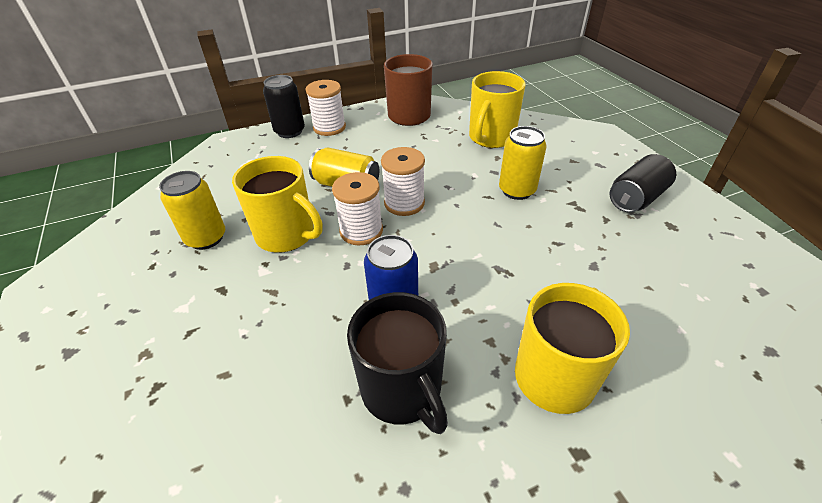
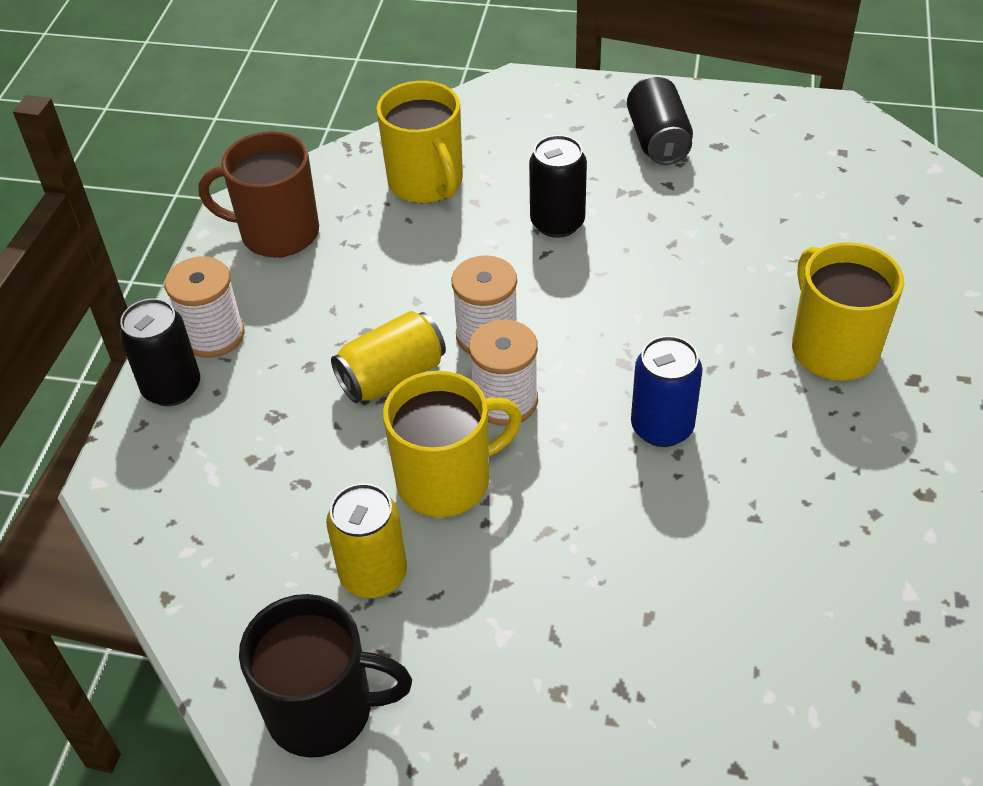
camera: 55 degrees left, 5 degrees up
black mug [347,292,448,434] -> black mug moved to [239,594,412,758]
yellow can [499,126,546,200] -> black can [529,135,587,238]

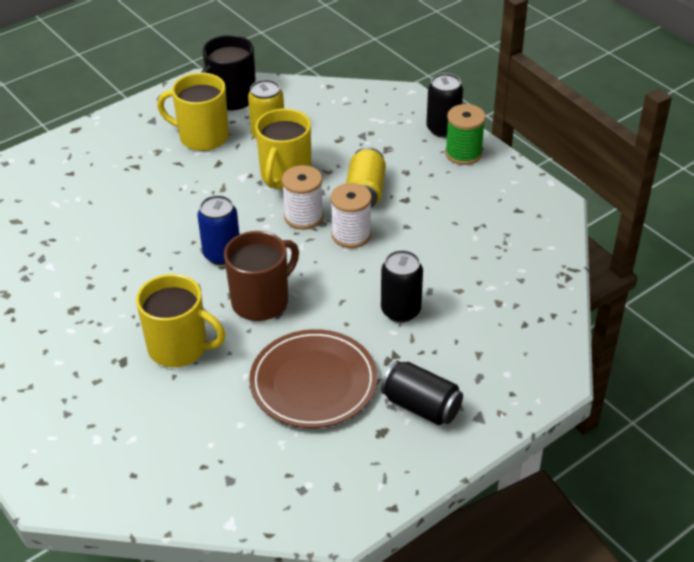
camera: 130 degrees right, 5 degrees down
white spool [165,256,245,358] -> green spool [445,104,486,165]
brown mug [199,131,319,257] -> brown mug moved to [224,231,299,321]
yellow mug [376,81,463,203] -> yellow mug moved to [157,73,229,151]
none -> brown plate [249,329,377,428]

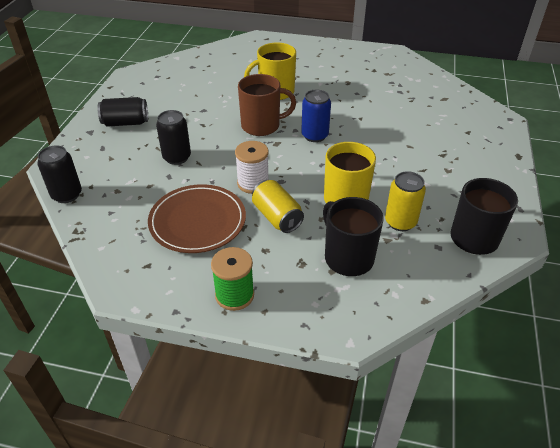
camera: 140 degrees right, 0 degrees up
yellow mug [157,73,229,151] -> none
brown mug [224,231,299,321] -> brown mug turned 105 degrees counterclockwise [238,74,296,136]
brown plate [249,329,377,428] -> brown plate moved to [148,184,246,253]
white spool [282,165,324,230] -> none
black can [426,73,463,138] -> black can moved to [37,145,82,203]
none -> black mug [323,197,384,276]

